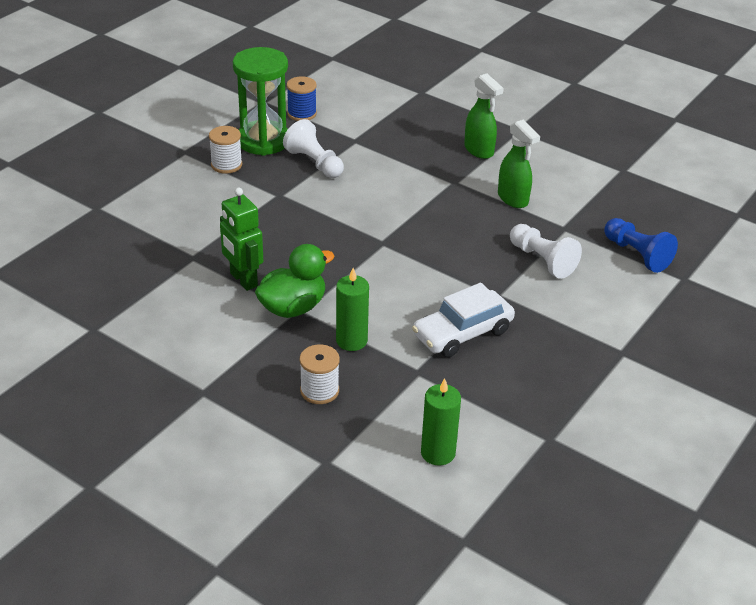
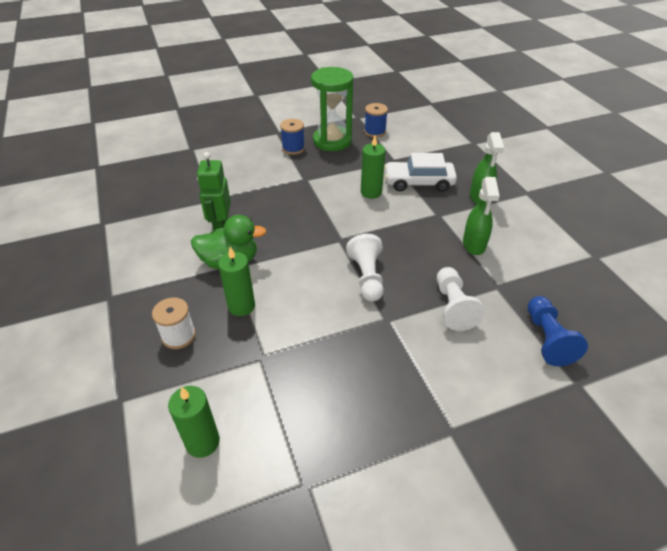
camera: 35 degrees right, 5 degrees up
white spool [209,126,242,174] -> blue spool [280,119,305,155]
white pawn [283,119,344,178] -> white pawn moved to [346,234,384,302]
white car [412,283,515,357] -> white car moved to [384,153,457,192]
none -> green candle [361,136,386,199]

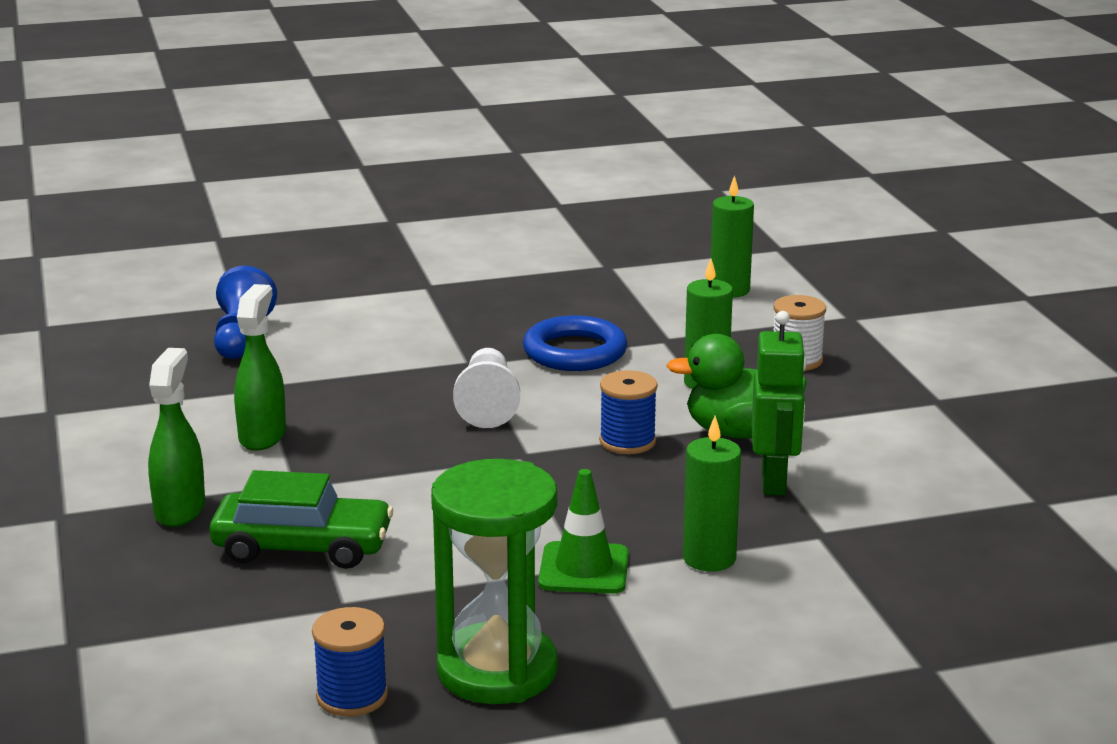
camera: 175 degrees left, 20 degrees down
blue spool [280,119,305,155] -> blue spool moved to [599,370,658,454]
green candle [361,136,386,199] -> green candle moved to [683,416,741,572]
white car [384,153,457,192] -> green car [210,470,393,569]
white pawn [437,267,485,331] -> none
none -> blue ring [523,315,627,371]
none -> green traffic cone [538,469,629,594]

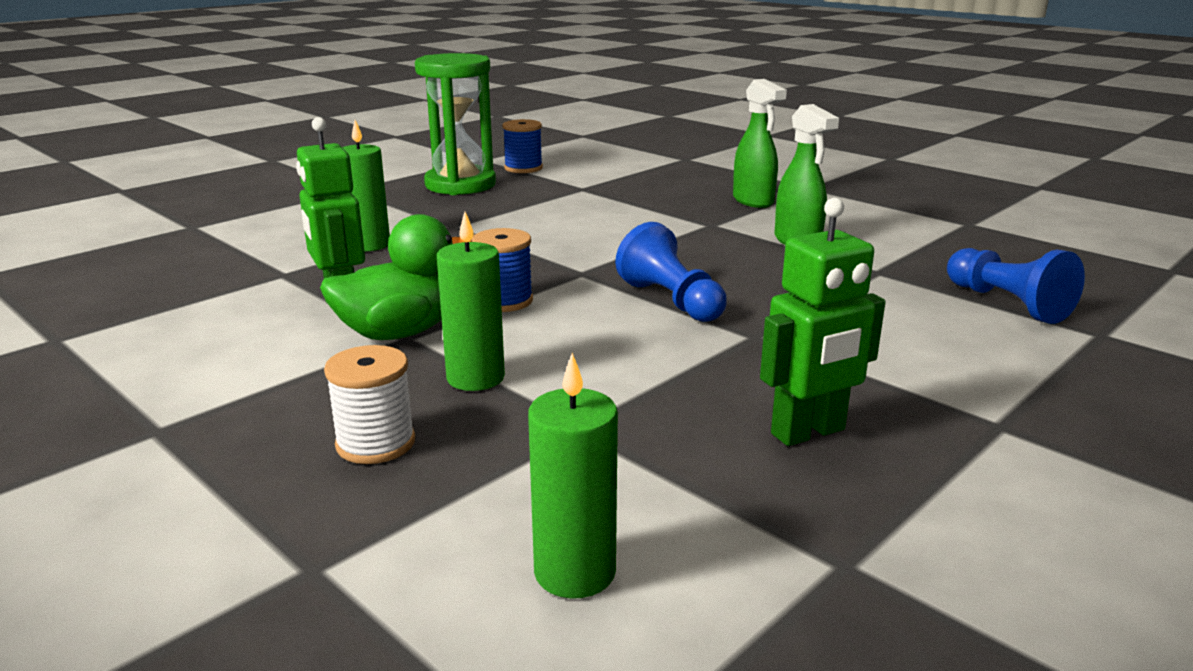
camera: 150 degrees right, 0 degrees up
green car [210,470,393,569] -> none
white pawn [453,348,520,428] -> blue pawn [615,222,727,322]
blue ring [523,315,627,371] -> none
green traffic cone [538,469,629,594] -> none
none -> green robot [760,198,885,446]

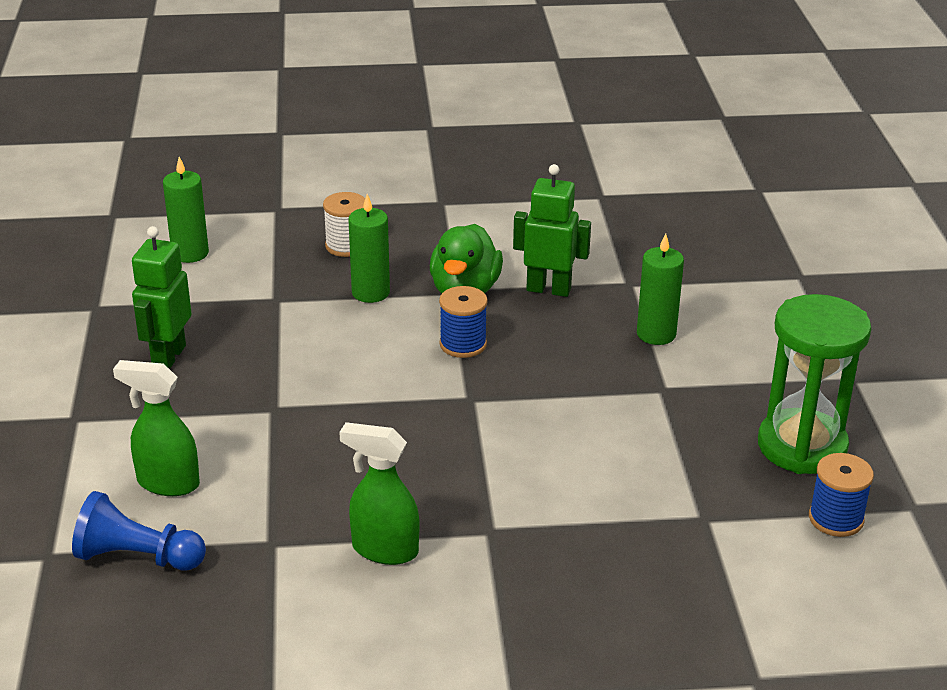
camera: 130 degrees right, 10 degrees up
blue pawn [615,222,727,322] -> none
green spray bottle [733,79,787,208] -> green spray bottle moved to [113,360,200,496]

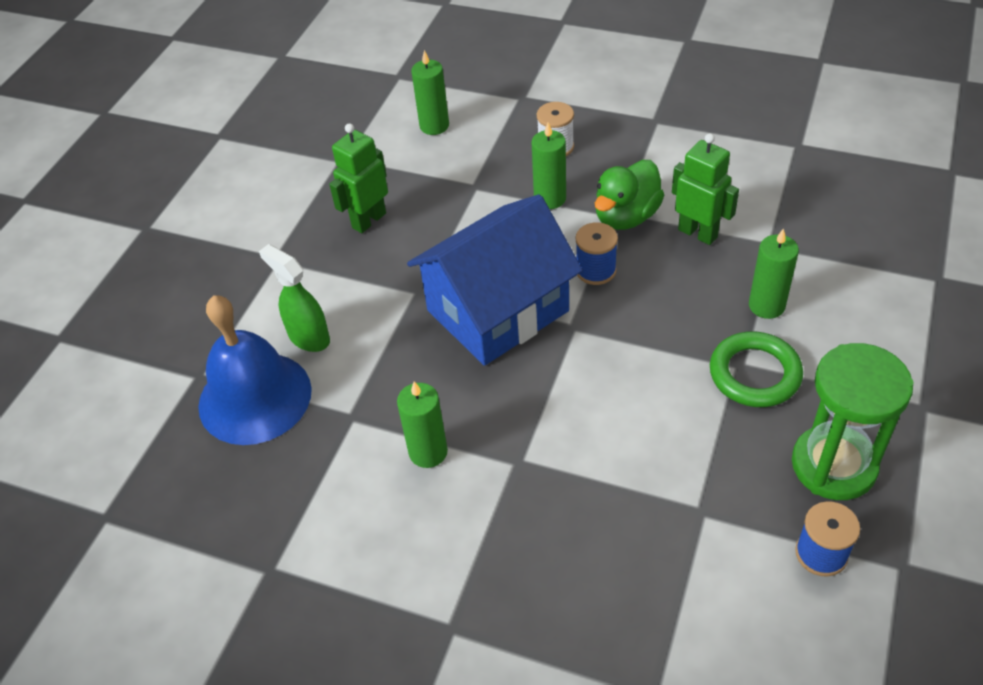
camera: 30 degrees right, 15 degrees up
blue pawn [72,491,206,570] -> blue bell [198,295,312,445]
green spray bottle [339,422,419,565] -> green candle [397,381,448,468]
none -> blue house [407,194,583,366]
none -> green ring [710,332,803,407]

